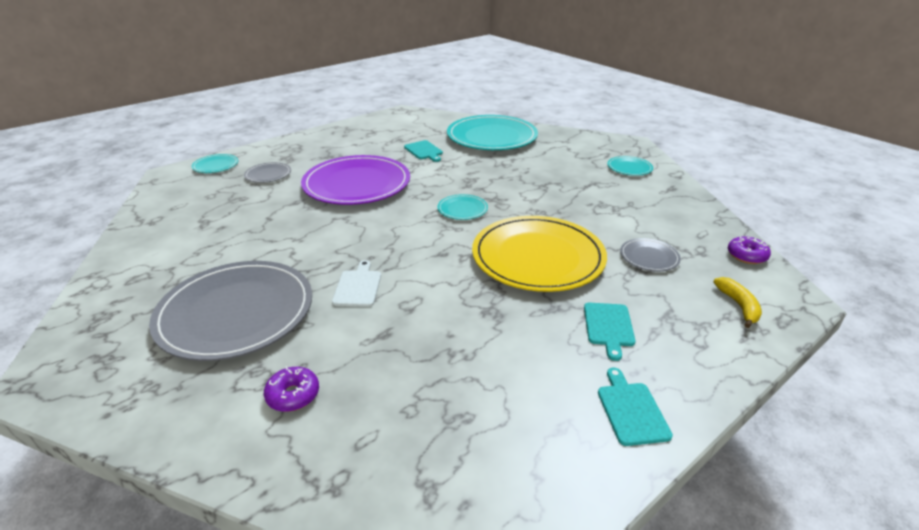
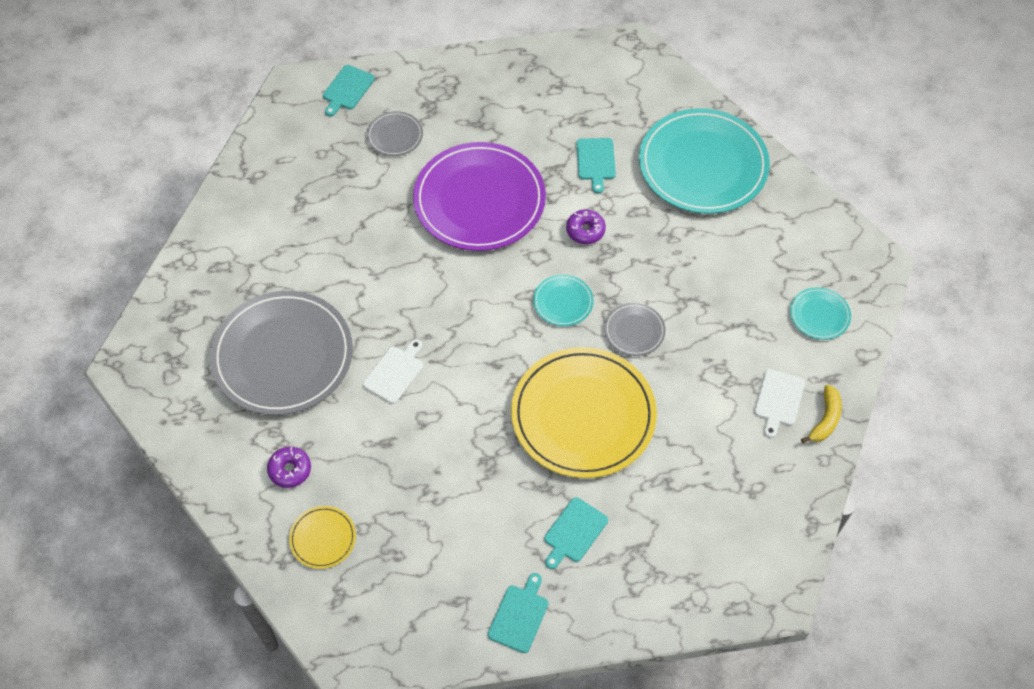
camera: 30 degrees right, 25 degrees up
turquoise plate [192,154,238,173] -> turquoise cutting board [323,65,375,116]
grey plate [620,238,681,271] -> grey plate moved to [604,303,666,356]
yellow banana [713,277,762,328] -> yellow banana moved to [801,385,842,443]
purple donut [728,236,771,264] -> purple donut moved to [566,209,606,244]
none -> yellow plate [289,506,356,569]
none -> white cutting board [754,369,805,438]

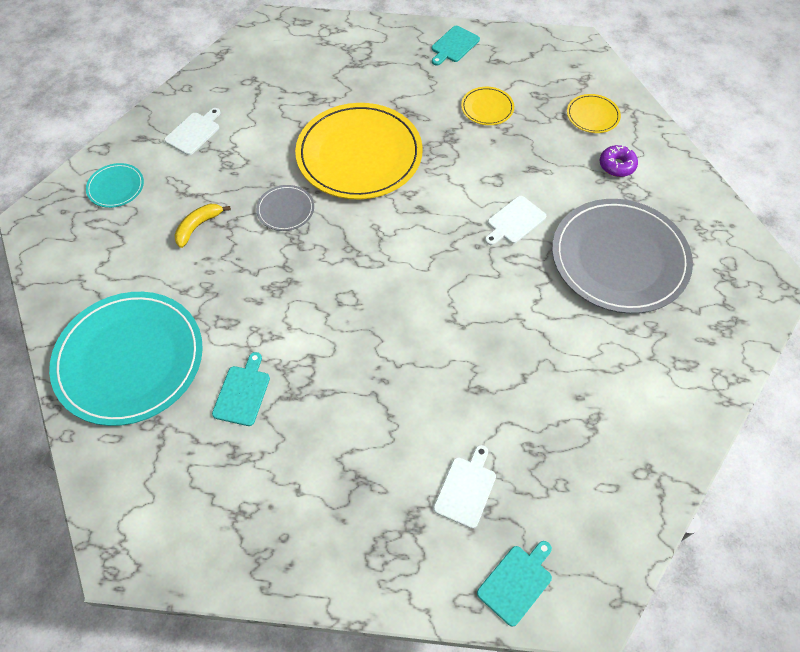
camera: 165 degrees left, 0 degrees up
grey plate [367,111,423,156] -> white cutting board [433,445,496,529]
purple plate [413,142,546,251] -> none
turquoise plate [533,274,594,326] -> none
turquoise cutting board [544,497,608,569] -> none
purple donut [566,209,606,244] -> none
yellow banana [801,385,842,443] -> yellow banana moved to [174,204,231,248]
none -> yellow plate [461,87,514,125]

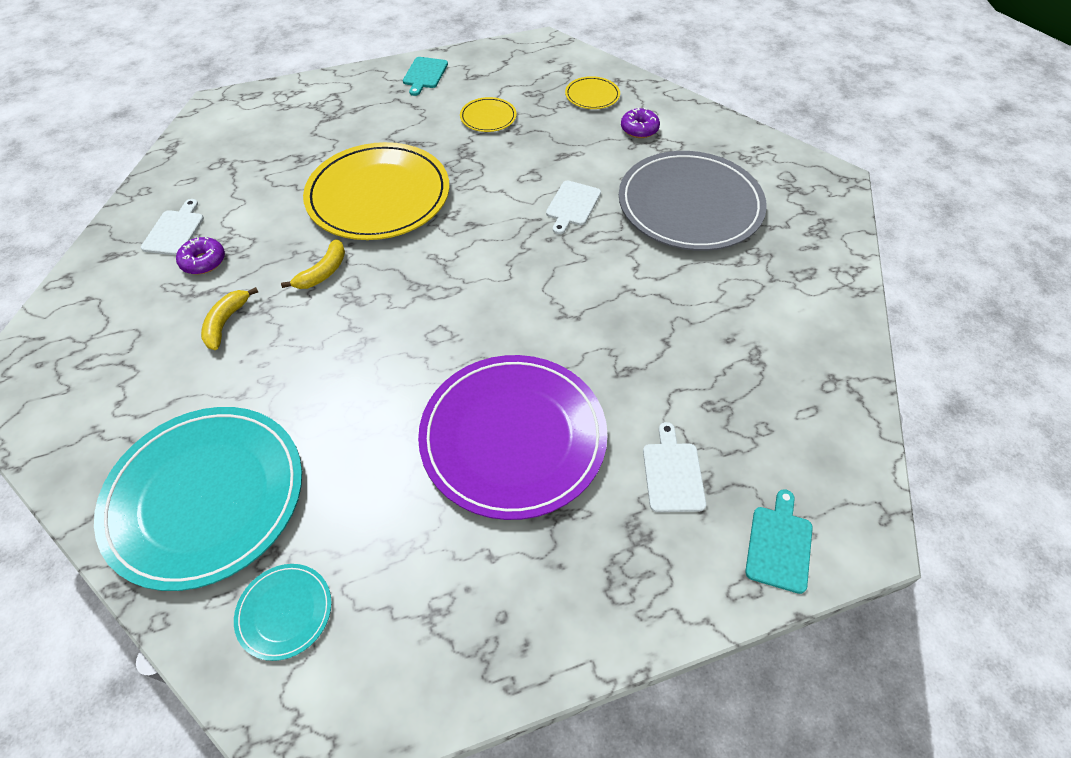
camera: 25 degrees left, 5 degrees down
turquoise plate [86,163,144,208] -> turquoise plate moved to [234,564,332,661]
turquoise cutting board [212,352,270,426] -> none
grey plate [256,185,314,231] -> yellow banana [281,239,345,289]
none -> purple donut [176,237,225,274]
none -> purple plate [418,355,608,520]

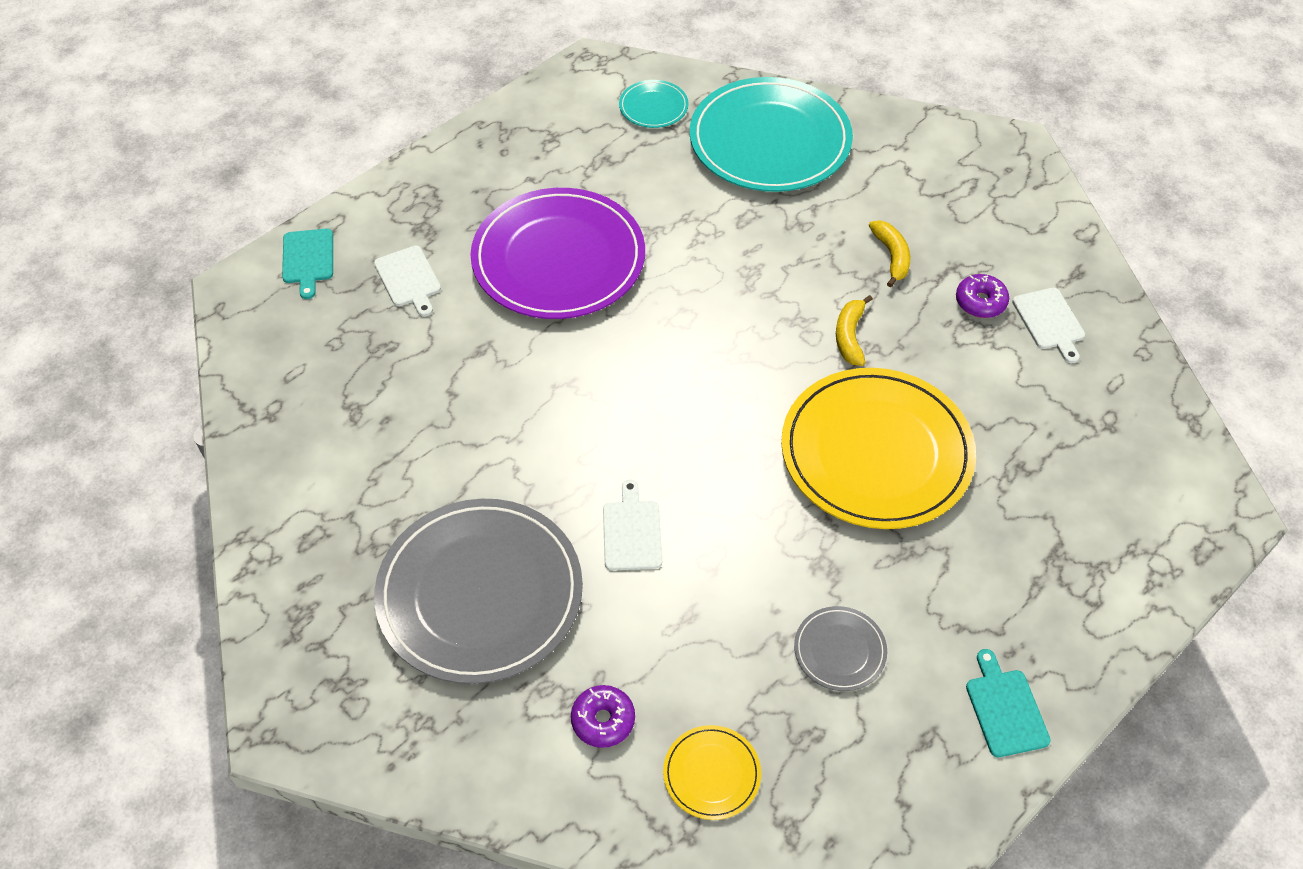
camera: 155 degrees right, 0 degrees up
yellow plate [460,97,517,132] -> grey plate [794,606,887,691]

